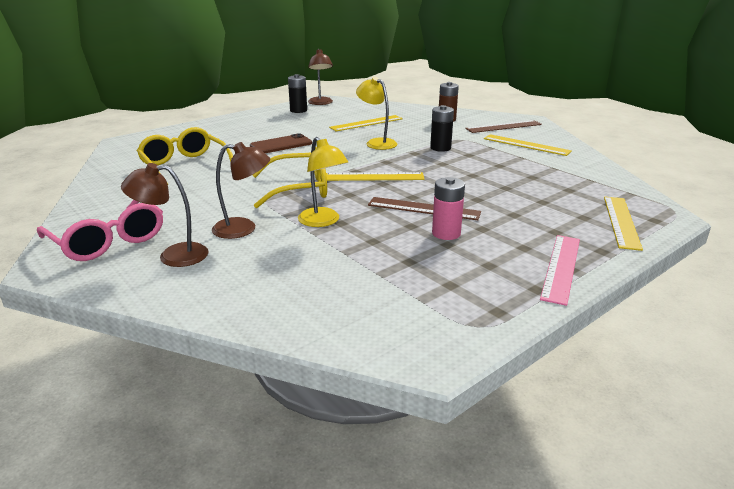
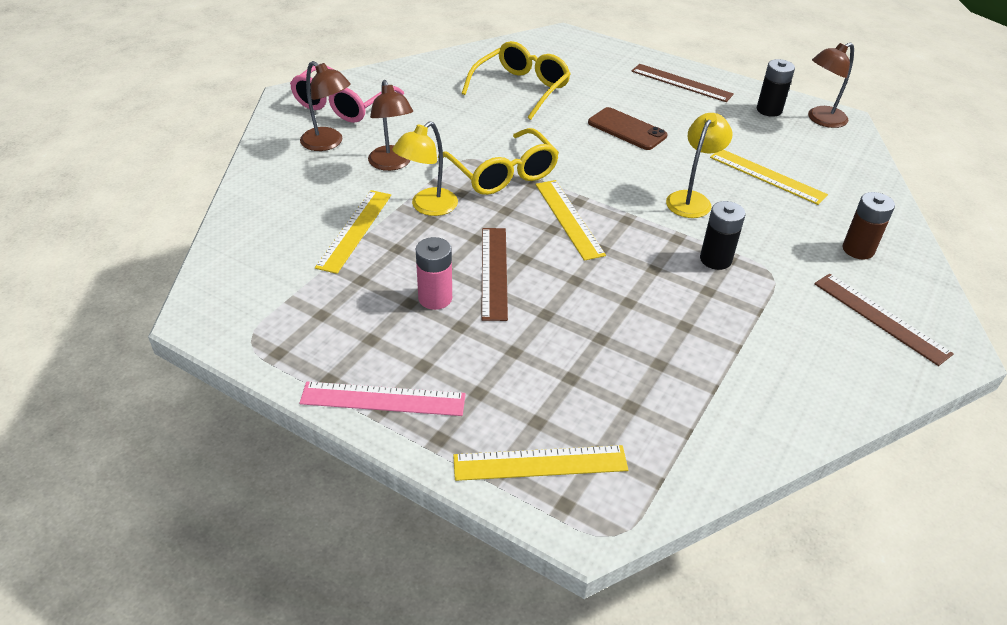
camera: 70 degrees right, 15 degrees up
brown lamp [121,163,208,267] -> brown lamp turned 150 degrees clockwise [300,61,351,151]
yellow ruler [484,134,572,156] -> yellow ruler moved to [315,190,391,274]
none -> brown ruler [631,64,734,102]

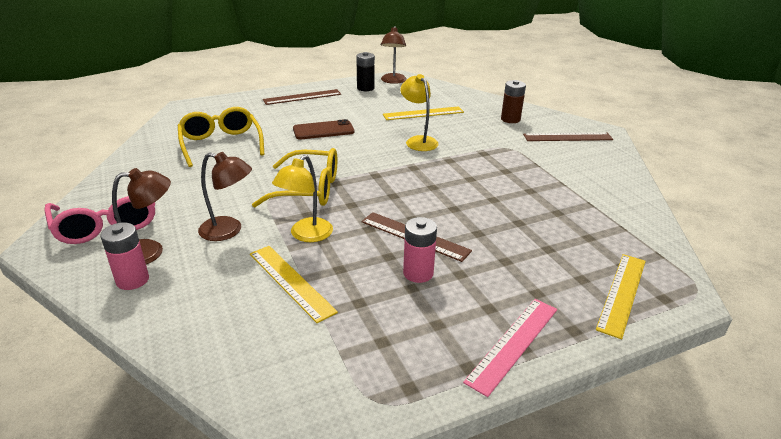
camera: 55 degrees left, 10 degrees down
yellow lamp [392,121,458,216] -> yellow lamp turned 45 degrees clockwise [272,155,333,242]
yellow ruler [536,180,606,261] -> none
black battery [700,201,745,270] -> none
none -> pink battery [100,223,149,290]

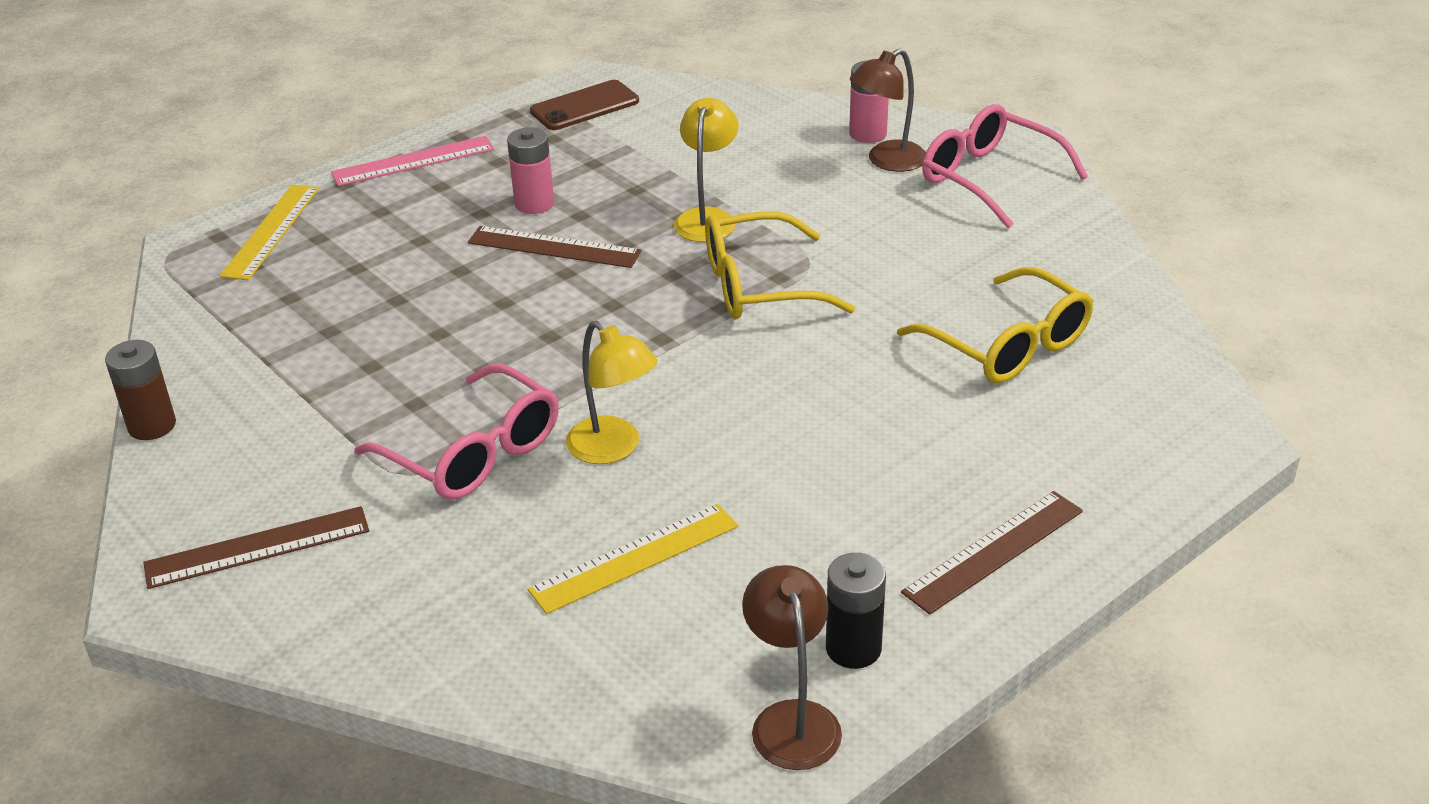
camera: 165 degrees right, 5 degrees up
brown lamp [198,152,252,241] -> none
yellow ruler [250,246,338,323] -> none
brown phone [293,119,354,140] -> brown phone moved to [530,80,639,130]
pink ruler [463,299,557,397] -> pink ruler turned 45 degrees clockwise [331,136,494,186]
brown battery [501,80,526,123] -> brown battery moved to [105,340,176,440]
none -> pink glasses [355,364,559,500]

